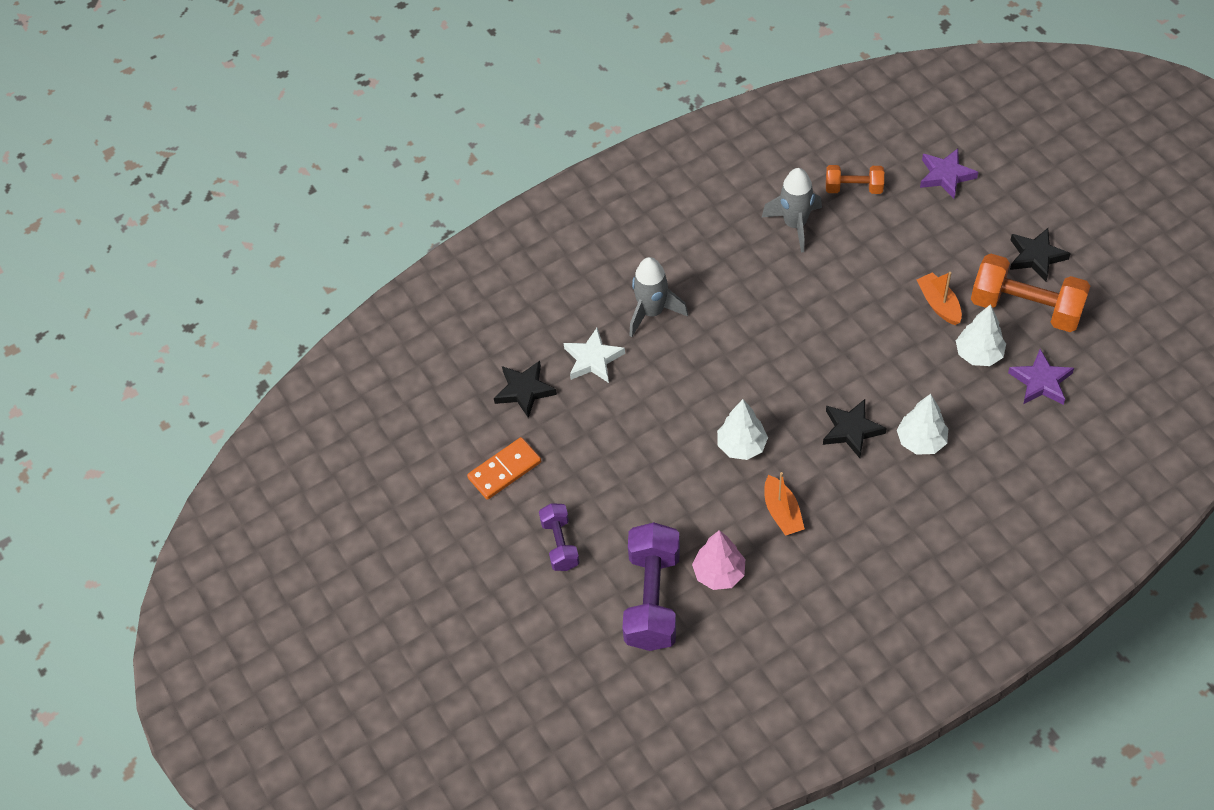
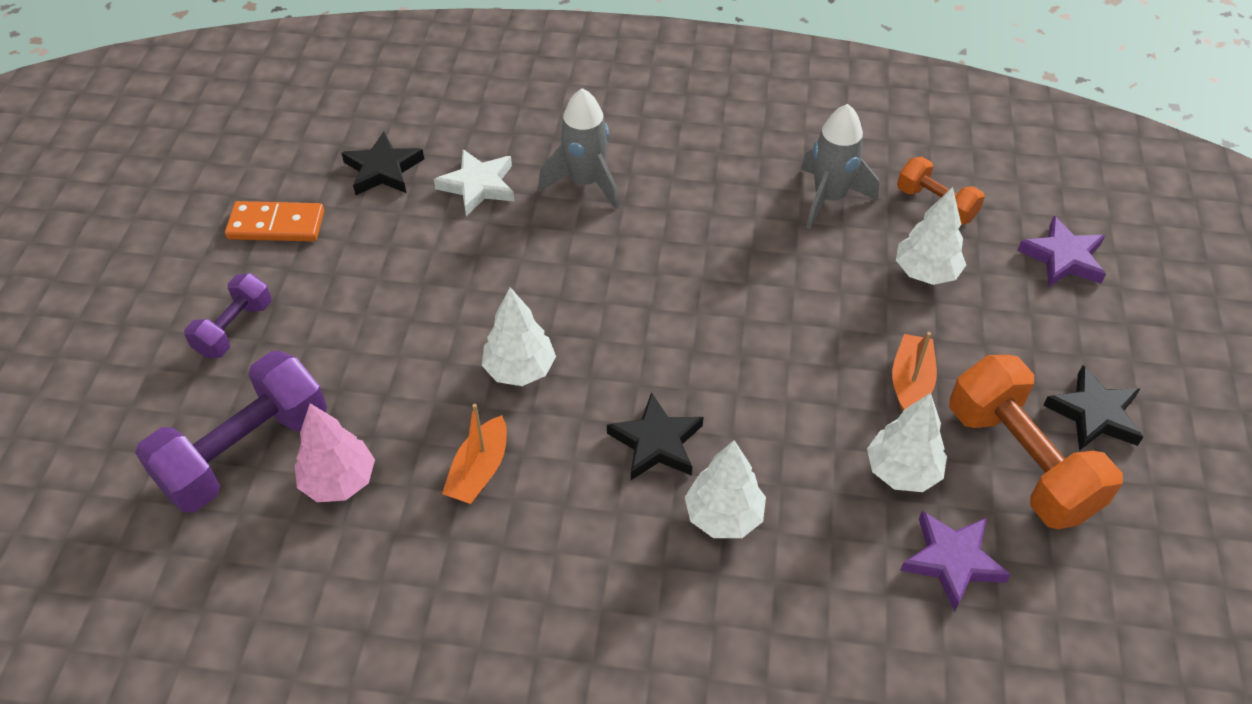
camera: 35 degrees right, 5 degrees down
none -> white tree [896,187,966,285]

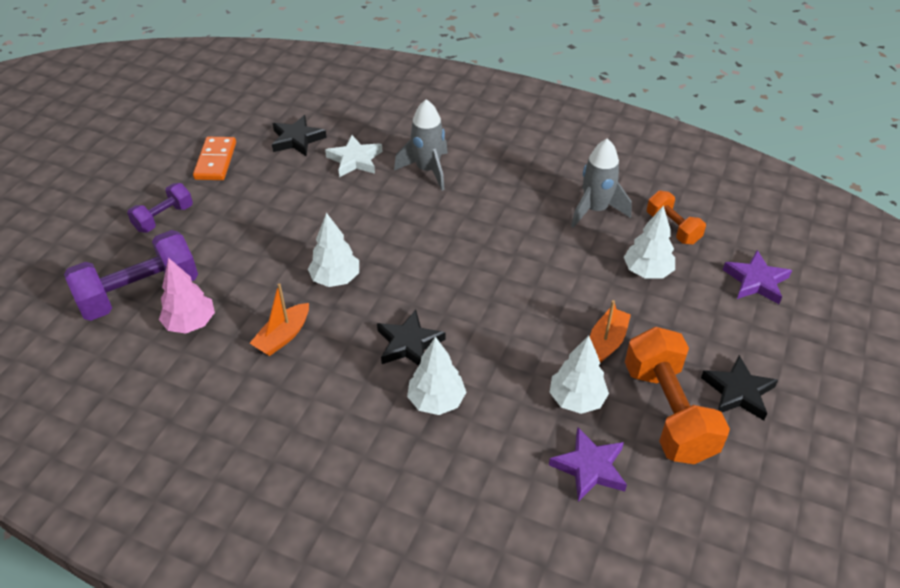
camera: 15 degrees right, 5 degrees down
orange domino [225,201,324,242] -> orange domino turned 75 degrees clockwise [193,137,236,180]

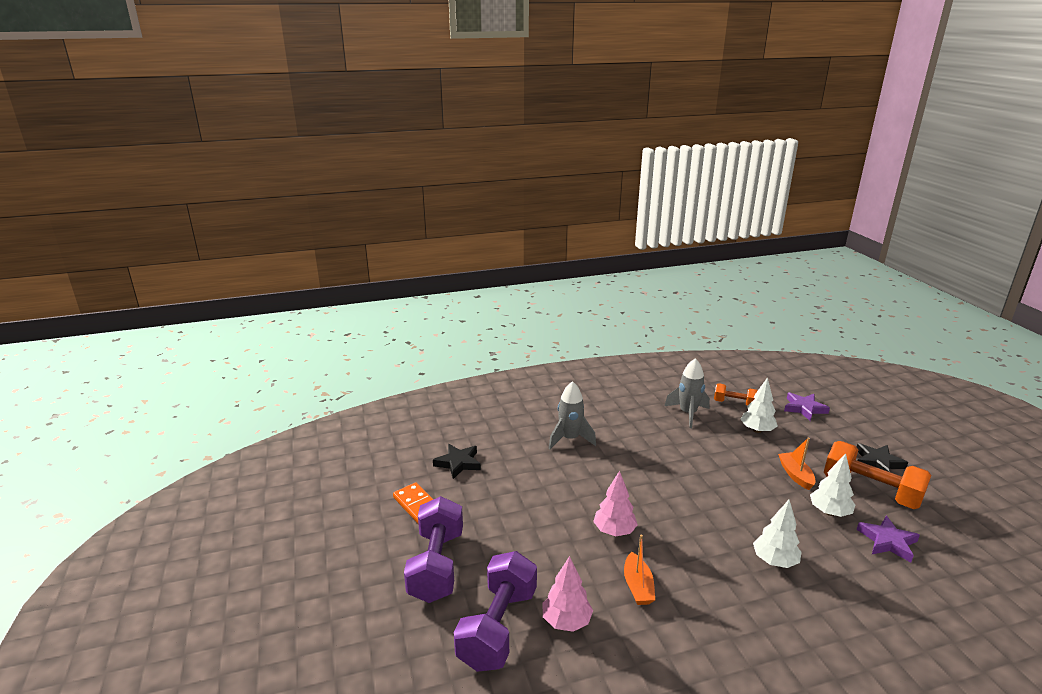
camera: 40 degrees left, 20 degrees down
purple dumbbell [127,183,193,233] -> purple dumbbell [404,496,463,603], size x1.79
white tree [308,213,359,287] -> pink tree [593,471,638,536]
white star [325,135,382,177] -> none
black star [377,310,446,366] -> none

